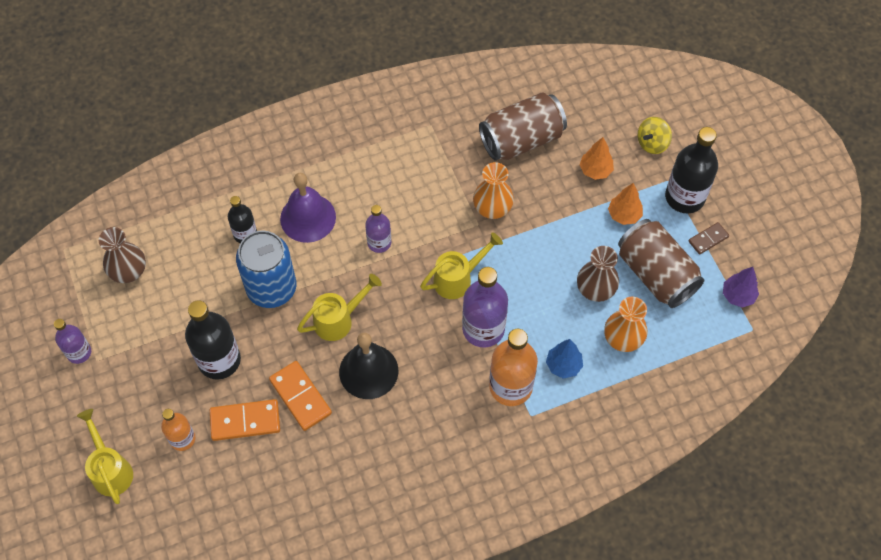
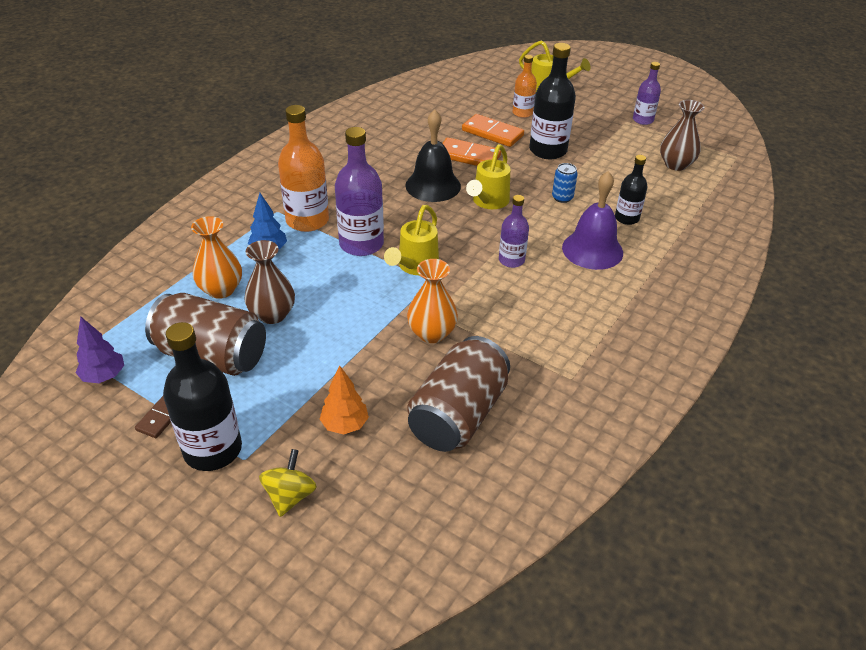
camera: 145 degrees right, 20 degrees down
orange domino [210,399,280,441] -> orange domino turned 75 degrees clockwise [462,114,524,147]
blue can [236,231,296,308] -> blue can [552,163,578,203], size x0.43
orange tree [608,183,643,225] -> none

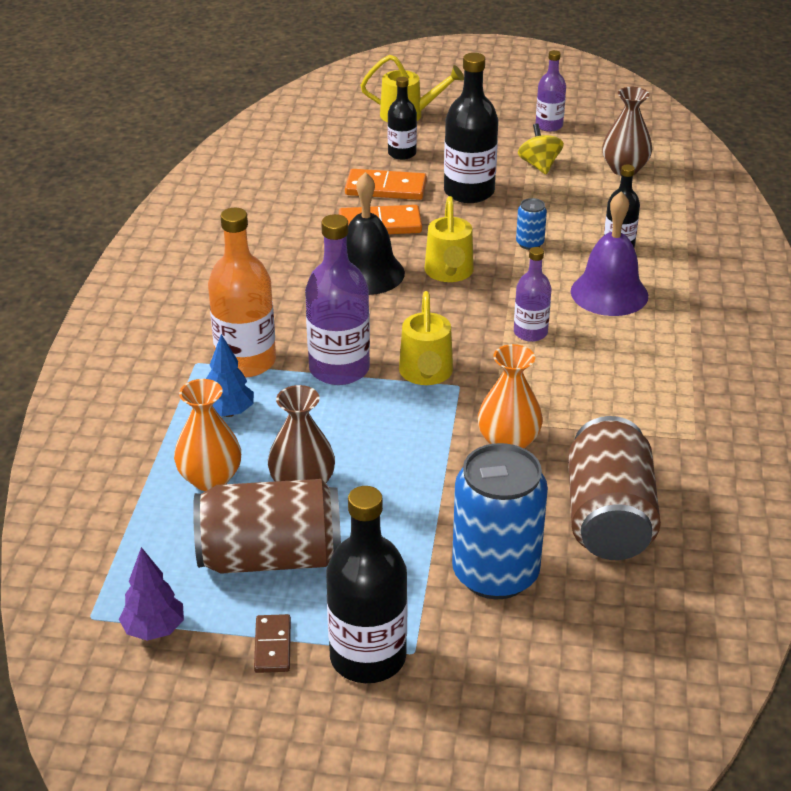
camera: 25 degrees left, 5 degrees down
yellow spinning top [259,449,317,517] -> yellow spinning top moved to [518,123,564,175]
orange tree [320,365,369,435] -> blue can [452,443,548,599]
orange bottle [513,55,537,118] -> black bottle [388,77,417,160]

